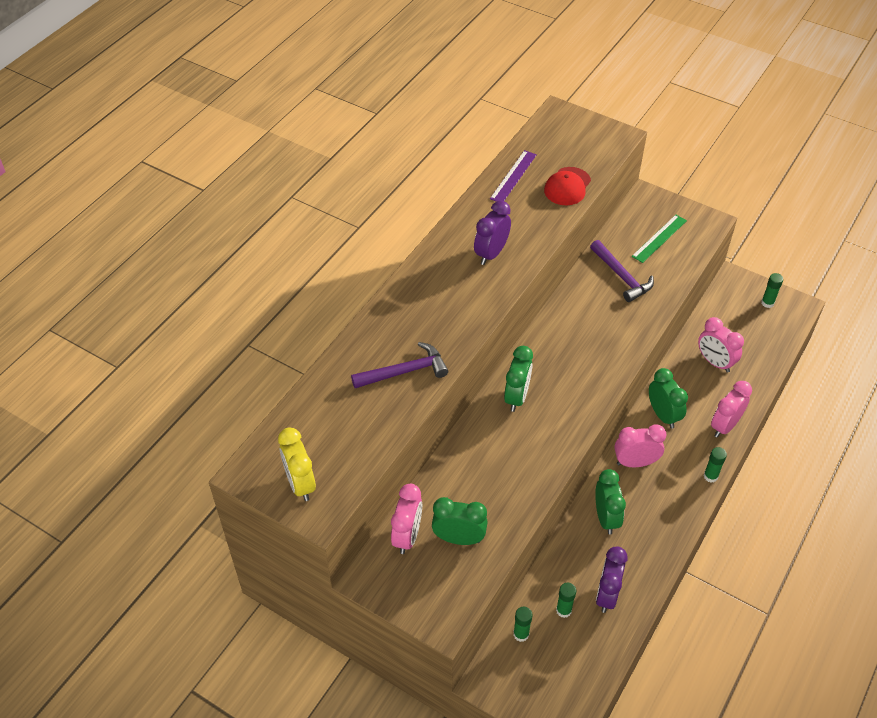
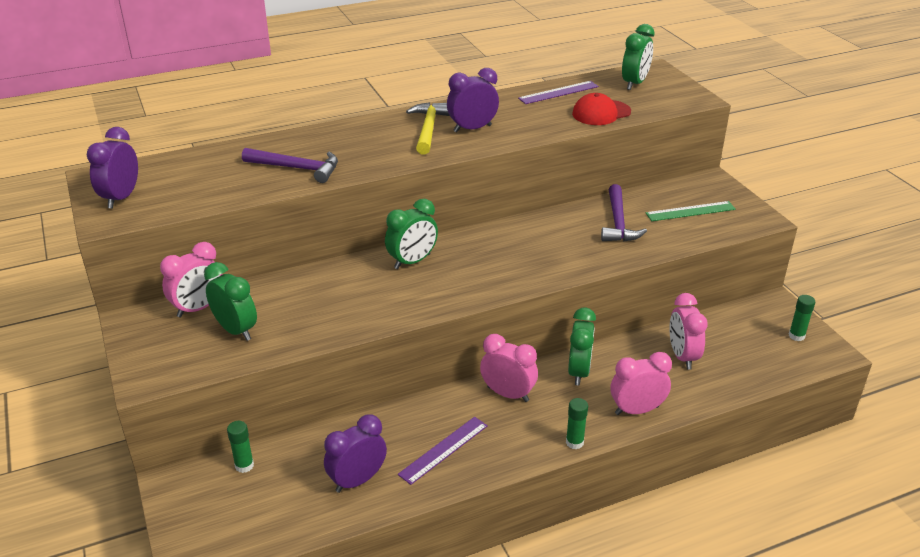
camera: 35 degrees right, 15 degrees down
yellow clock [278,427,316,501] -> purple clock [87,127,138,209]
green glue stick [556,583,576,618] -> none
green clock [595,469,626,534] -> green clock moved to [622,24,655,90]
none -> purple ruler [398,417,488,485]
none -> yellow hammer [406,102,450,155]

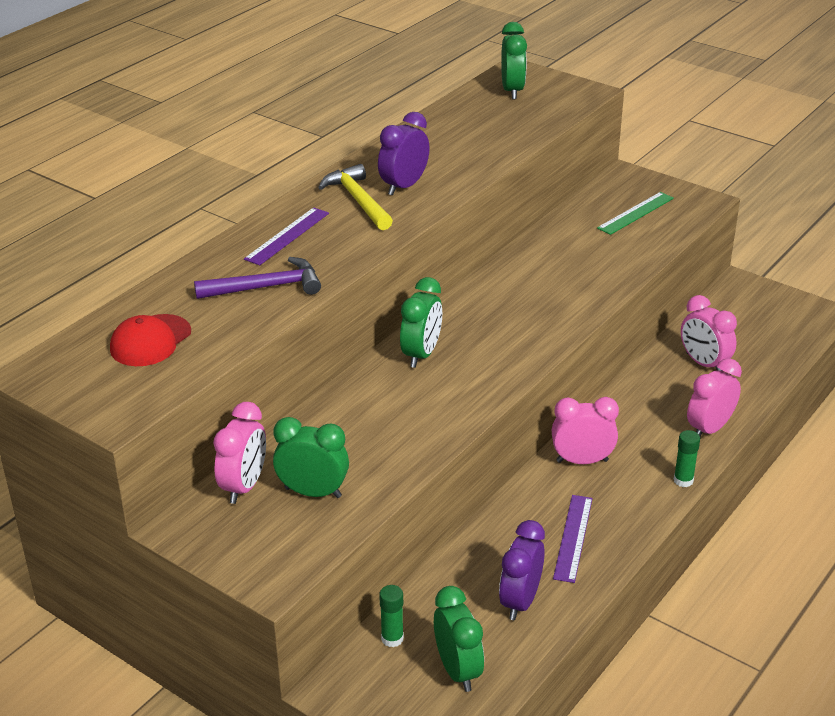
camera: 30 degrees left, 0 degrees up
purple clock [87,127,138,209] -> none
purple ruler [518,81,599,104] -> purple ruler moved to [244,207,329,265]
green clock [568,307,596,386] -> green clock moved to [434,586,484,692]
red cap [572,93,631,125] -> red cap moved to [110,314,191,366]
purple hammer [601,184,647,242] -> none
green glue stick [789,295,815,341] -> none

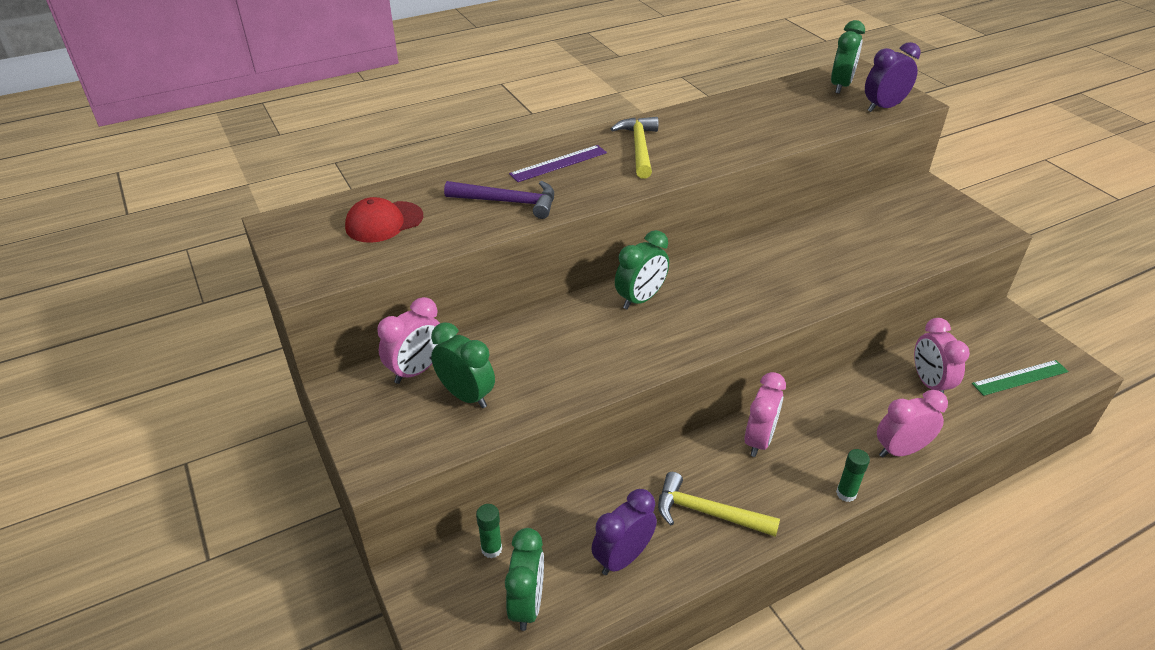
camera: 25 degrees right, 5 degrees up
purple clock [378,112,430,196] -> purple clock moved to [865,42,920,112]
pink clock [552,397,619,464] -> pink clock turned 90 degrees clockwise [745,372,786,457]
purple ruler [553,495,593,583] -> yellow hammer [658,472,780,537]
green ruler [597,192,674,235] -> green ruler moved to [972,360,1068,396]

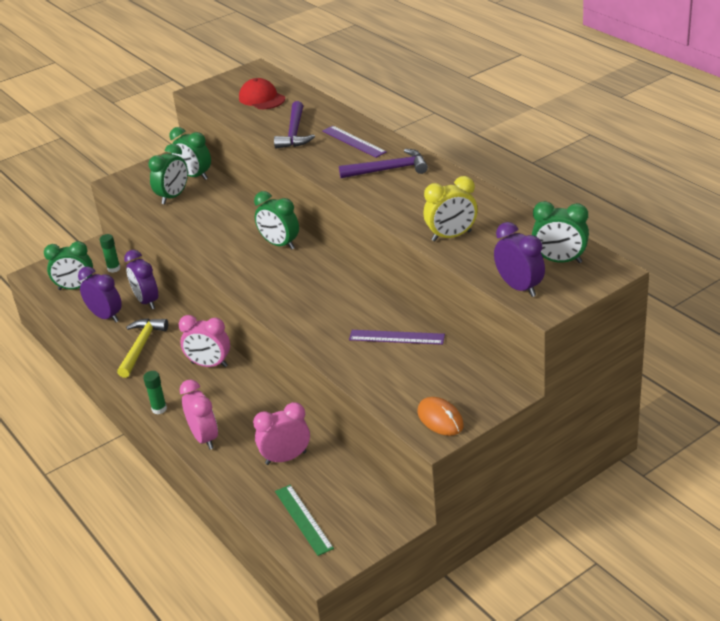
camera: 85 degrees right, 5 degrees down
pink clock [377,297,440,384] -> green clock [170,127,211,180]
yellow hammer [611,117,658,179] -> purple hammer [339,149,428,178]
none -> purple clock [124,250,158,309]
none -> purple ruler [349,330,445,345]
none -> orange mouse [417,397,464,436]
none -> yellow clock [424,176,477,241]

